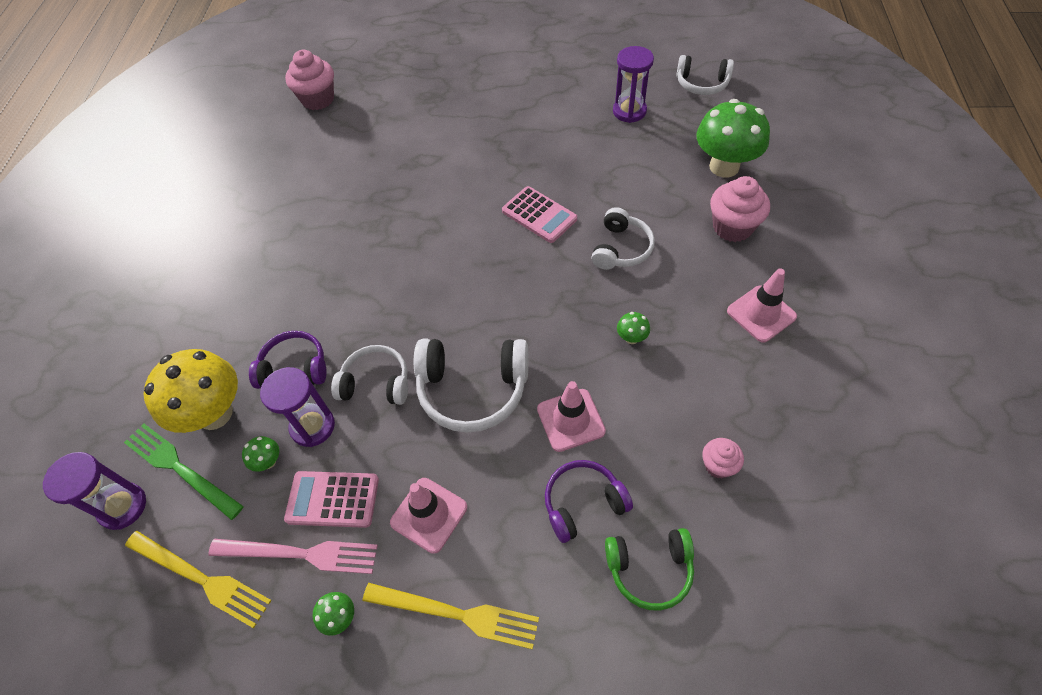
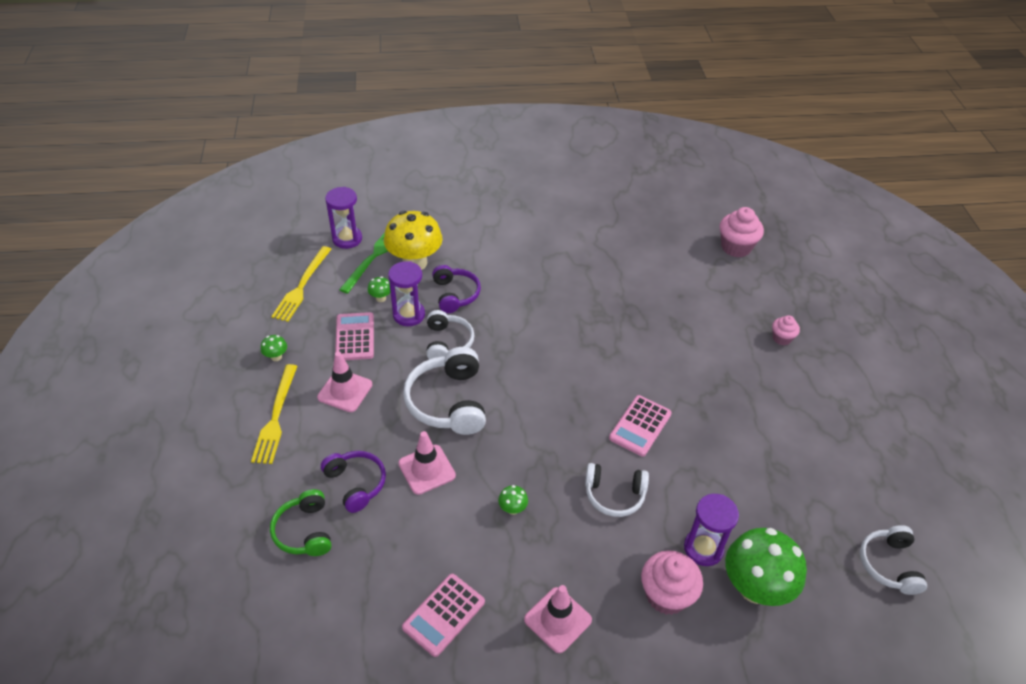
camera: 75 degrees right, 10 degrees down
pink fork [208,539,378,574] -> none
purple hourglass [613,46,654,123] -> purple hourglass moved to [684,494,739,566]
pink cupcake [702,438,744,479] -> pink cupcake moved to [772,315,800,345]
none -> pink calculator [402,574,485,657]

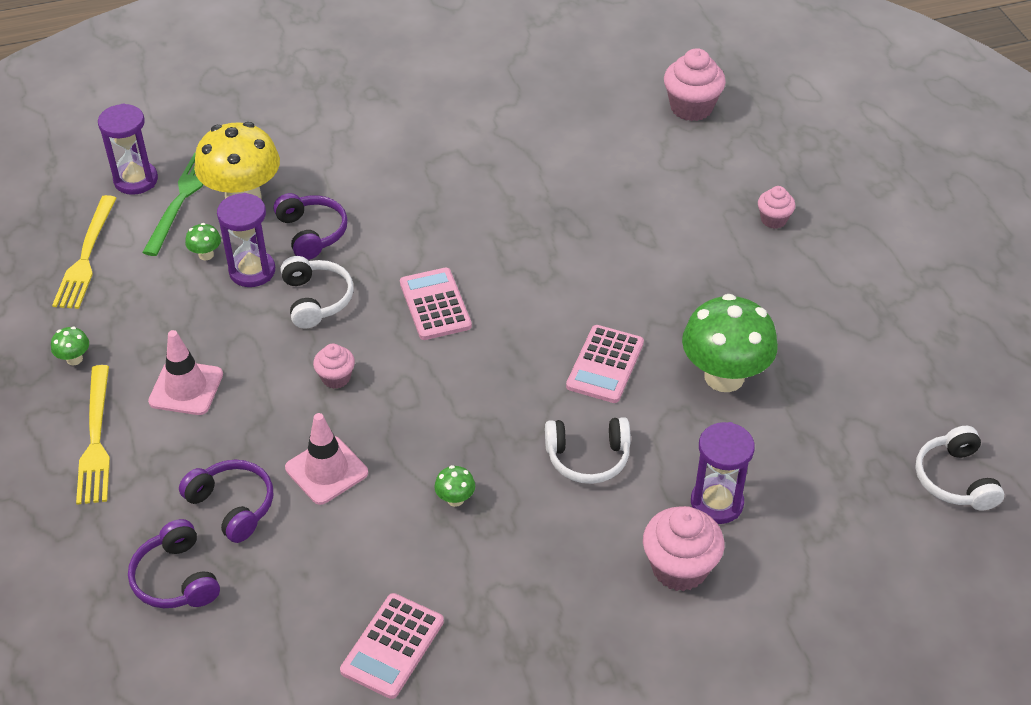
camera: 10 degrees left, 0 degrees up
green headphones [270,489,331,556] -> purple headphones [128,519,220,608]
pink calculator [335,312,374,360] -> pink calculator moved to [400,268,472,340]
white headphones [403,347,486,435] -> pink cupcake [313,344,355,389]
pink traffic cone [524,585,592,653] -> none
green mushroom [725,528,807,606] -> green mushroom moved to [682,294,778,392]

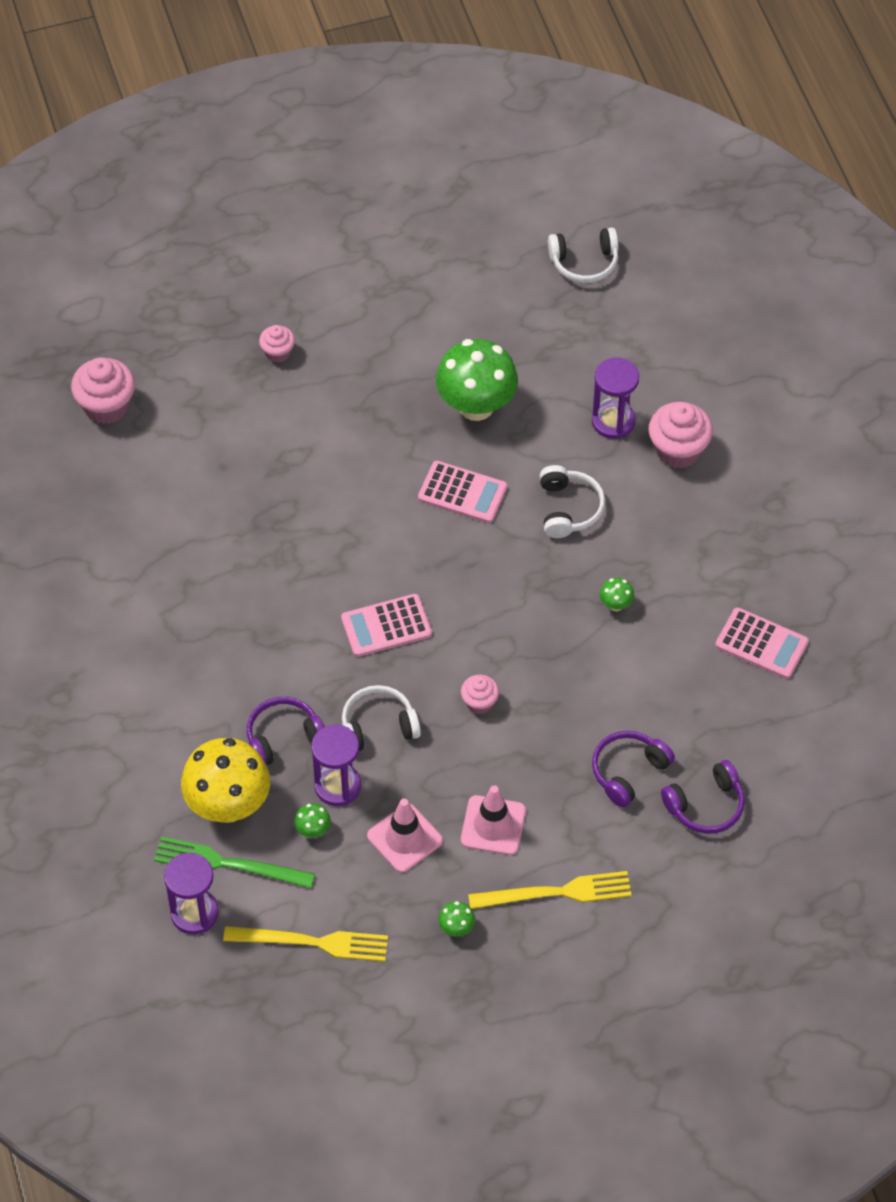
camera: 90 degrees left, 10 degrees up
pink traffic cone [285,413,368,505] -> pink traffic cone moved to [367,799,443,873]

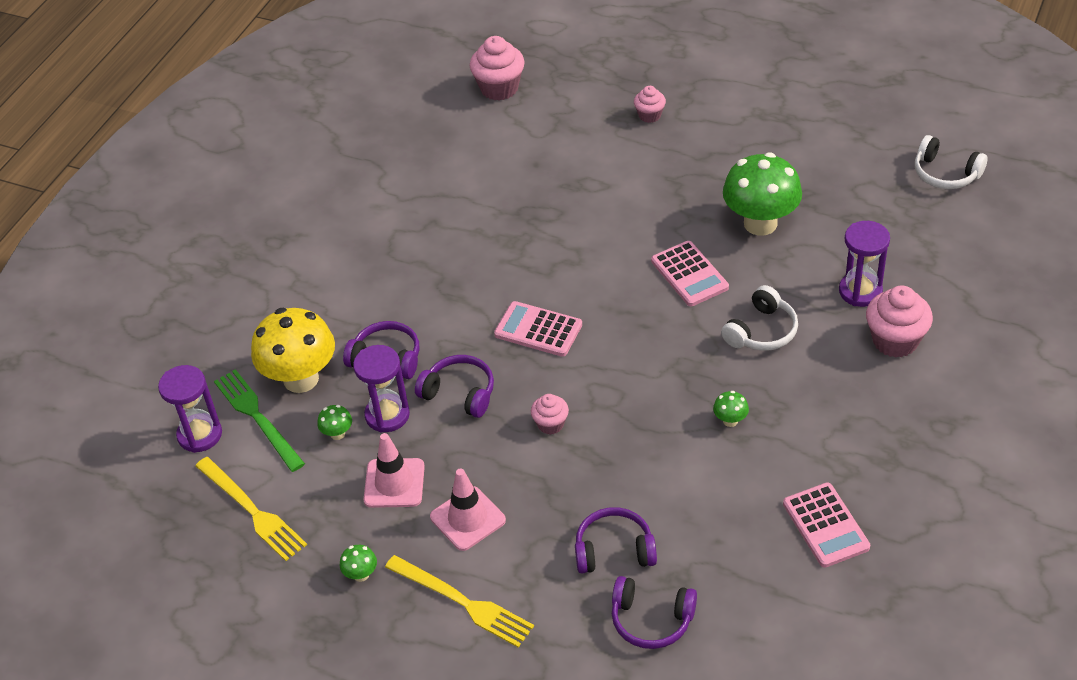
camera: 45 degrees right, 10 degrees down
white headphones [342,685,421,751] -> purple headphones [415,355,494,418]

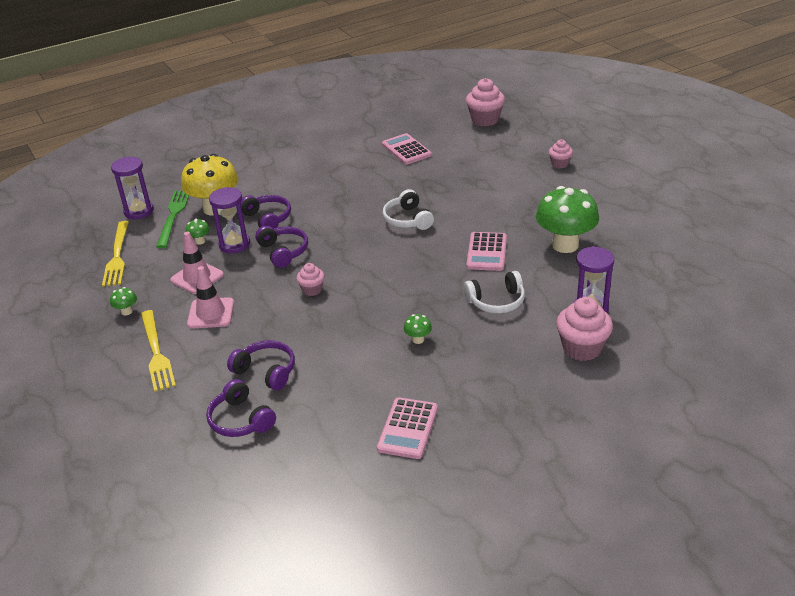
camera: 35 degrees right, 10 degrees down
pink calculator [494,301,582,357] -> pink calculator moved to [382,133,432,165]
white headphones [915,135,988,189] -> white headphones moved to [383,189,434,230]

